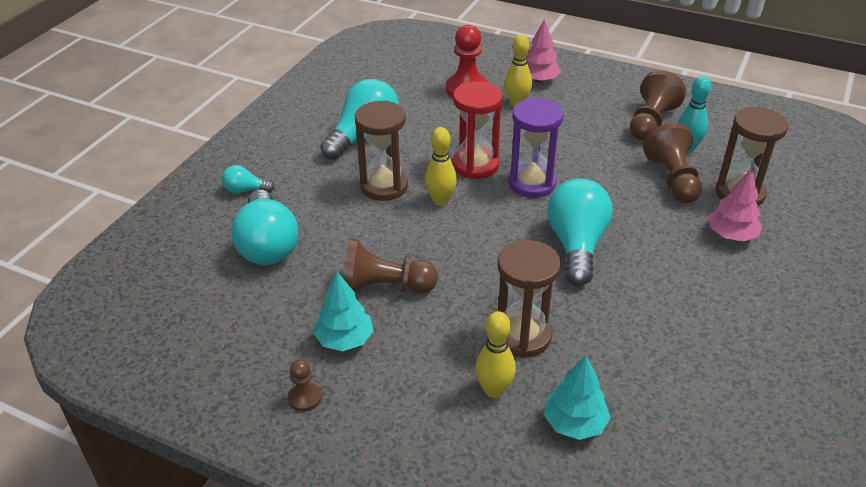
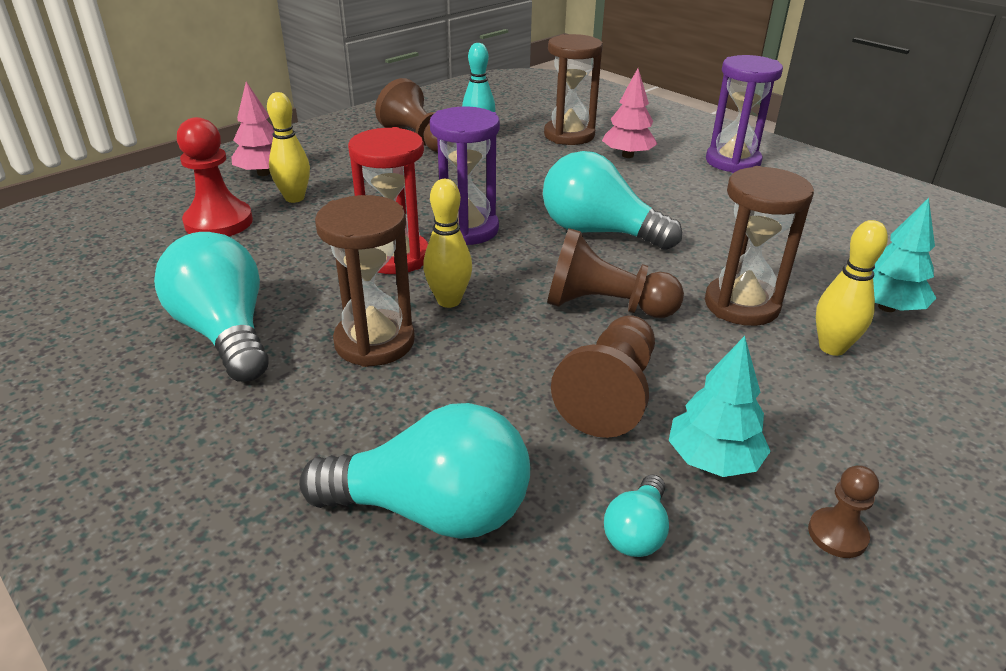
camera: 70 degrees left, 5 degrees down
turquoise light bulb [222,165,274,194] -> turquoise light bulb moved to [604,474,669,557]
brown pawn [643,122,702,203] -> brown pawn moved to [547,228,684,318]
none -> purple hourglass [706,55,783,173]

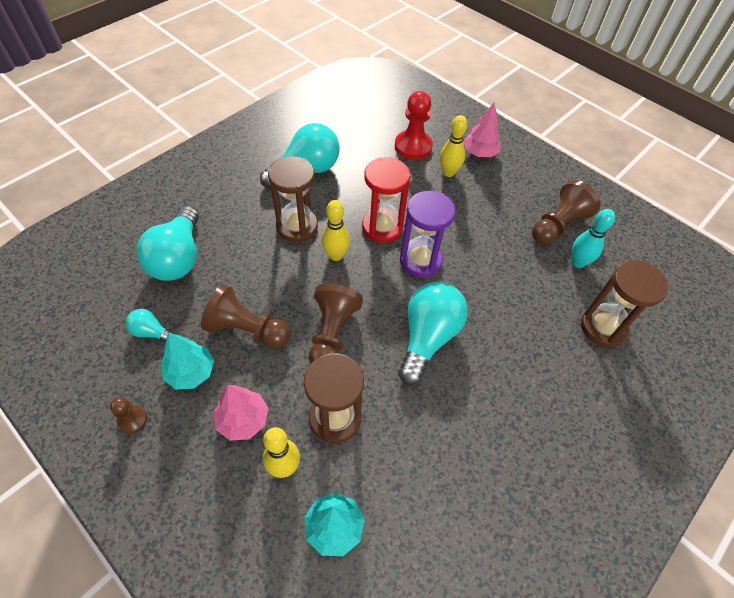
camera: 85 degrees right, 20 degrees up
pink tree [602,68,657,158] -> pink tree moved to [214,385,268,441]
purple hourglass [706,55,783,173] -> none

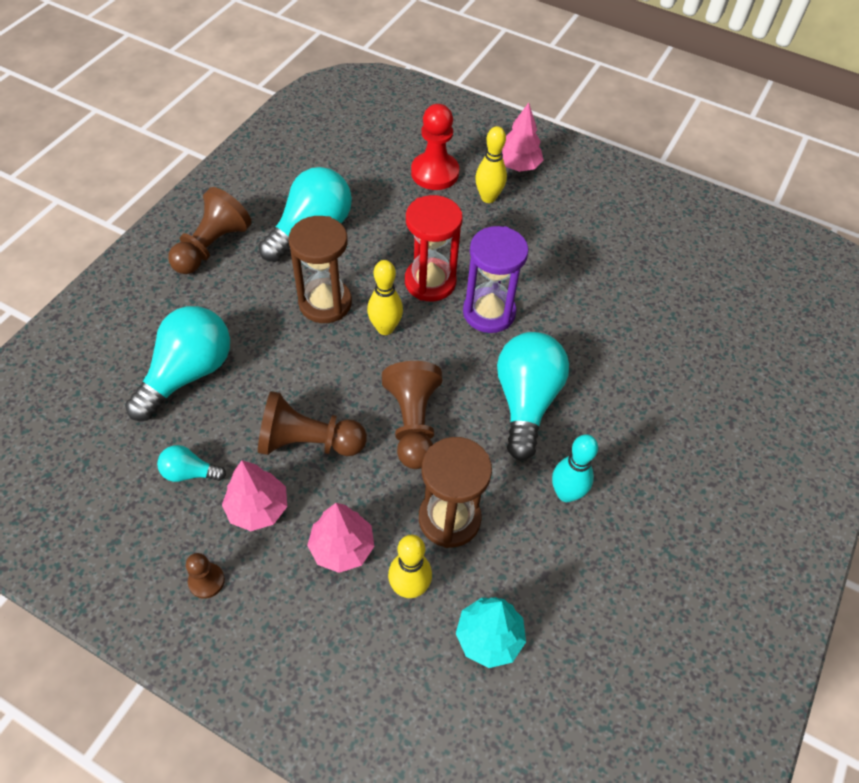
camera: 15 degrees left, 0 degrees up
turquoise light bulb [136,206,199,281] -> turquoise light bulb turned 135 degrees counterclockwise [125,306,230,421]
turquoise tree [162,333,214,390] -> pink tree [222,460,287,531]
brown pawn [532,180,601,244] -> brown pawn moved to [168,187,252,274]
turquoise bowling pin [572,209,615,268] -> turquoise bowling pin moved to [552,434,598,502]
brown hourglass [581,260,668,348] -> none

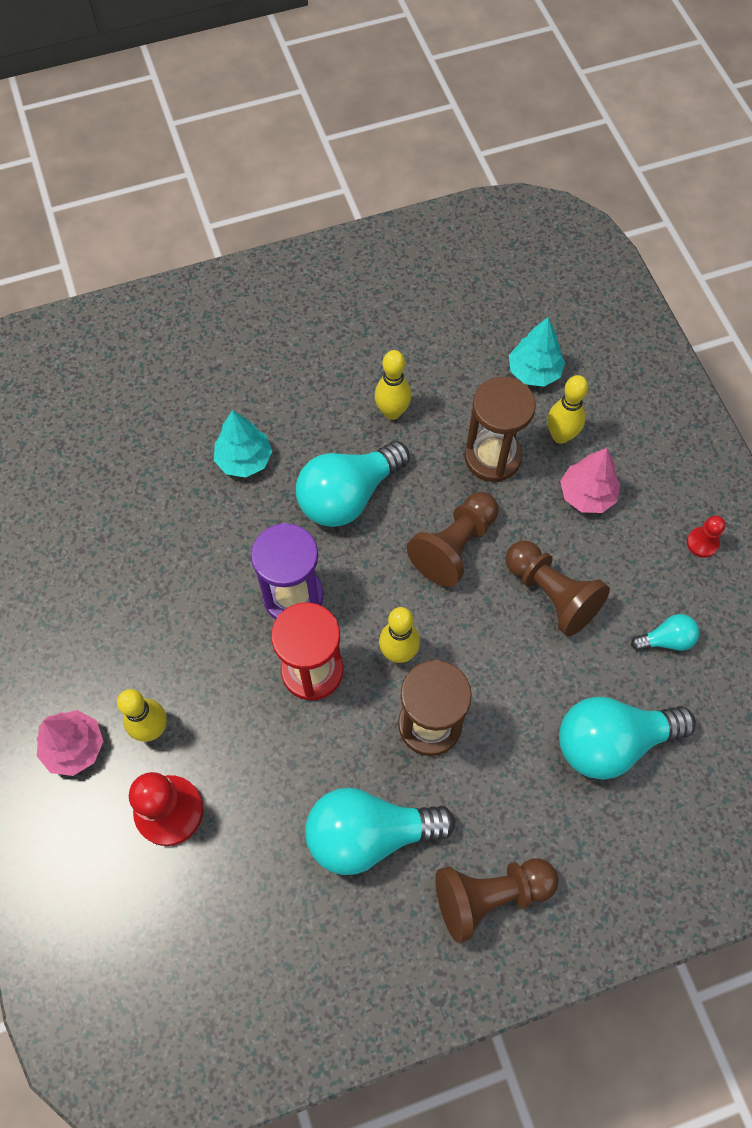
camera: 135 degrees left, 10 degrees up
turquoise light bulb [157,445,226,482] -> turquoise light bulb turned 60 degrees counterclockwise [631,614,700,651]
brown pawn [186,553,225,599] -> red pawn [687,515,726,558]
pink tree [222,460,287,531] -> none
turquoise bowling pin [552,434,598,502] -> yellow bowling pin [375,350,411,420]
none -> turquoise tree [214,410,272,477]

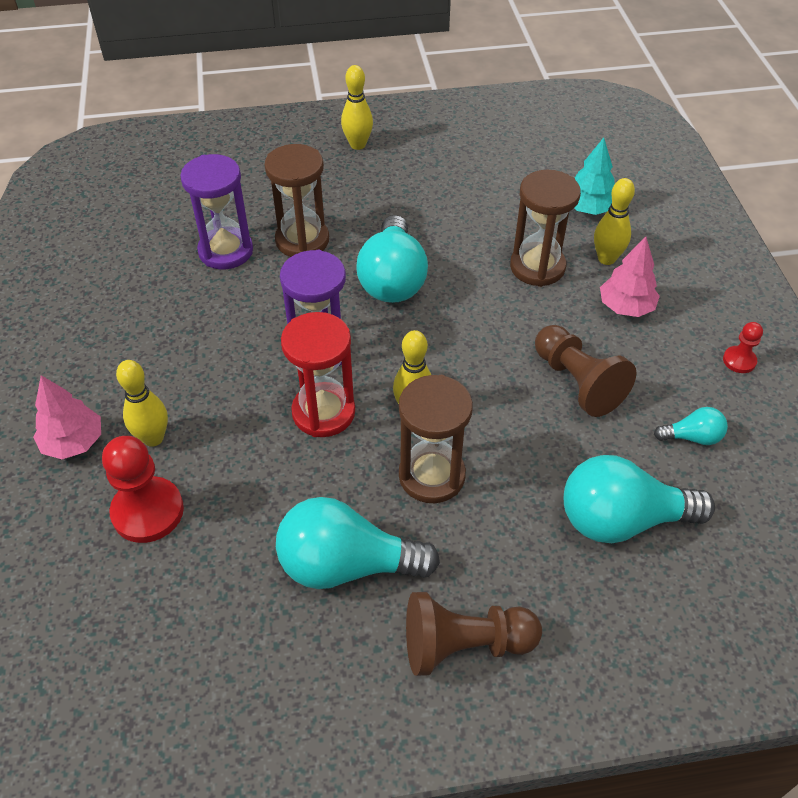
camera: 10 degrees right, 15 degrees down
turquoise tree [214,410,272,477] -> brown hourglass [265,144,329,257]
turquoise light bulb [296,441,410,527] -> turquoise light bulb turned 60 degrees counterclockwise [356,215,428,303]
yellow bowling pin [375,350,411,420] -> yellow bowling pin moved to [341,65,373,150]
brown pawn [407,492,498,587] -> none
none -> purple hourglass [180,154,253,269]

